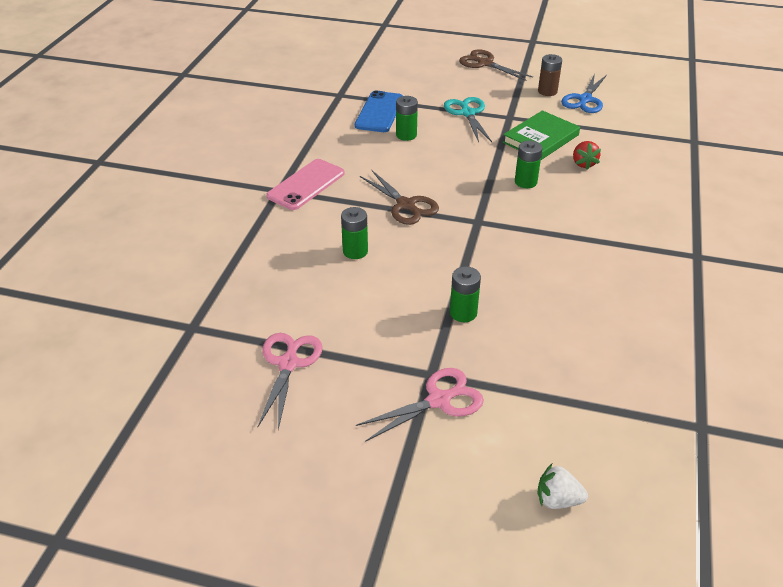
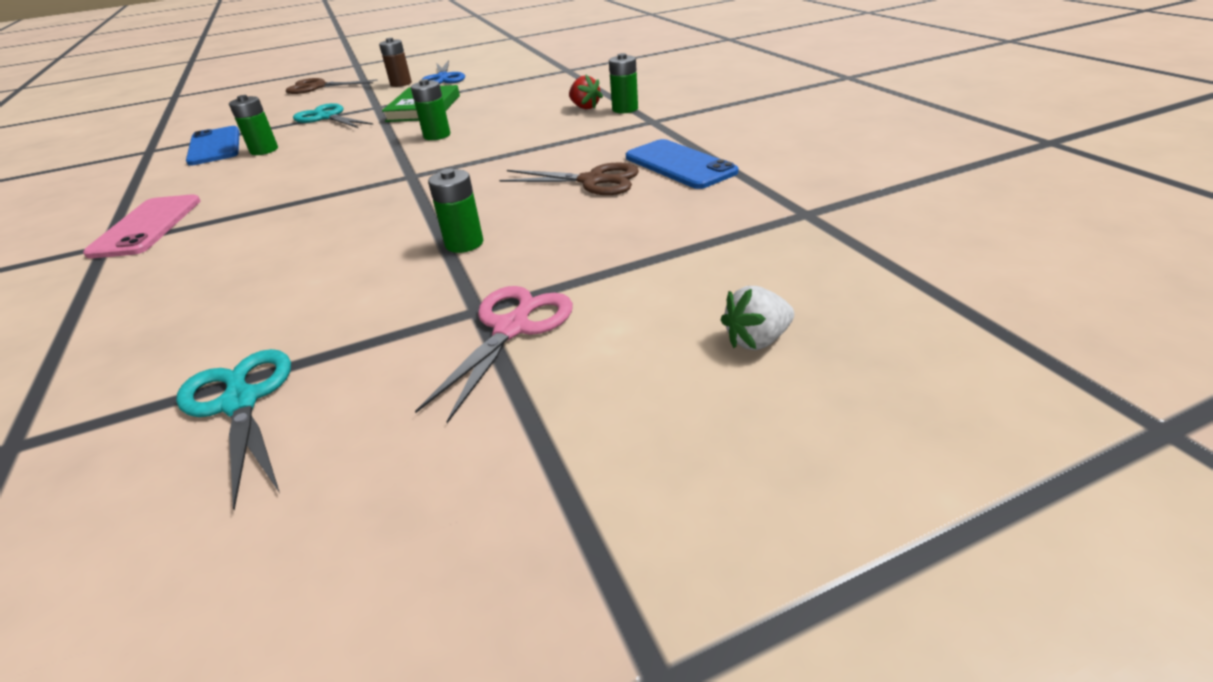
camera: 35 degrees left, 5 degrees down
pink scissors [258,333,323,430] -> turquoise scissors [176,349,291,511]
green battery [341,207,368,259] -> green battery moved to [609,53,638,113]
brown scissors [360,170,439,225] -> brown scissors moved to [499,162,639,195]
red strawberry [573,141,601,170] -> red strawberry moved to [569,75,603,109]
none -> blue phone [626,139,738,189]

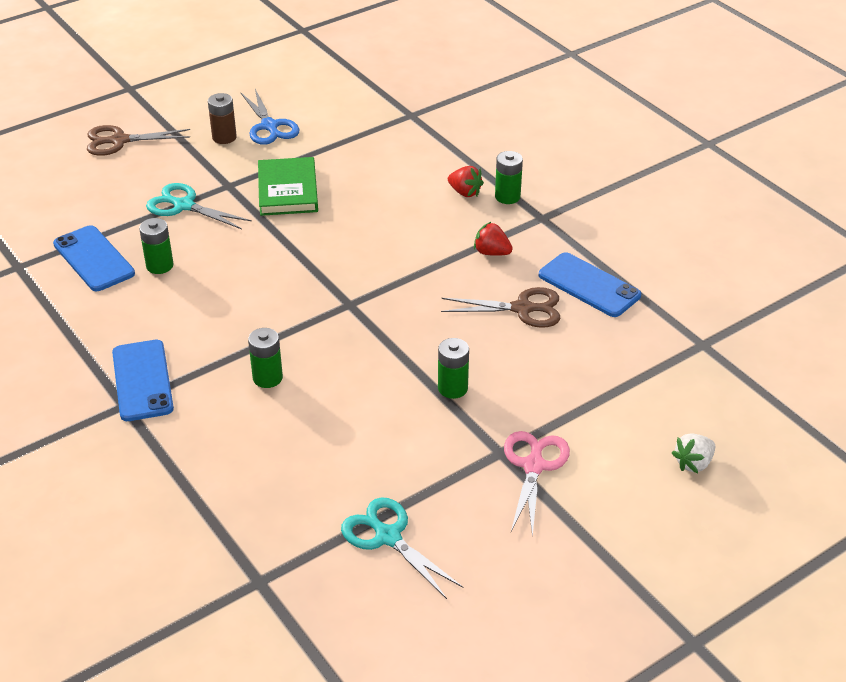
camera: 15 degrees left, 5 degrees up
pink phone [83,194,200,259] -> blue phone [112,340,174,421]
green battery [411,79,450,140] -> green battery moved to [248,328,283,388]
none -> red strawberry [474,222,513,256]

